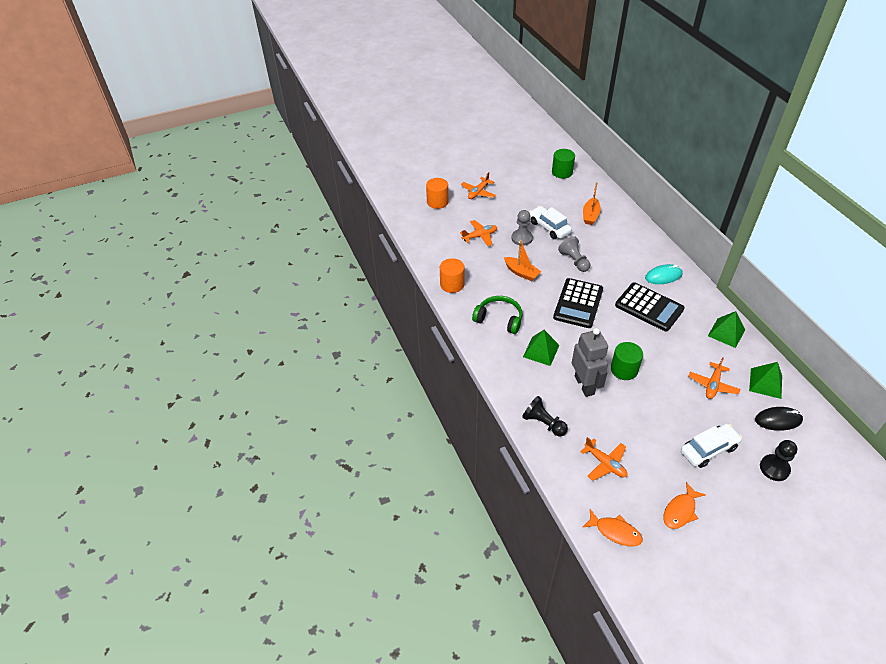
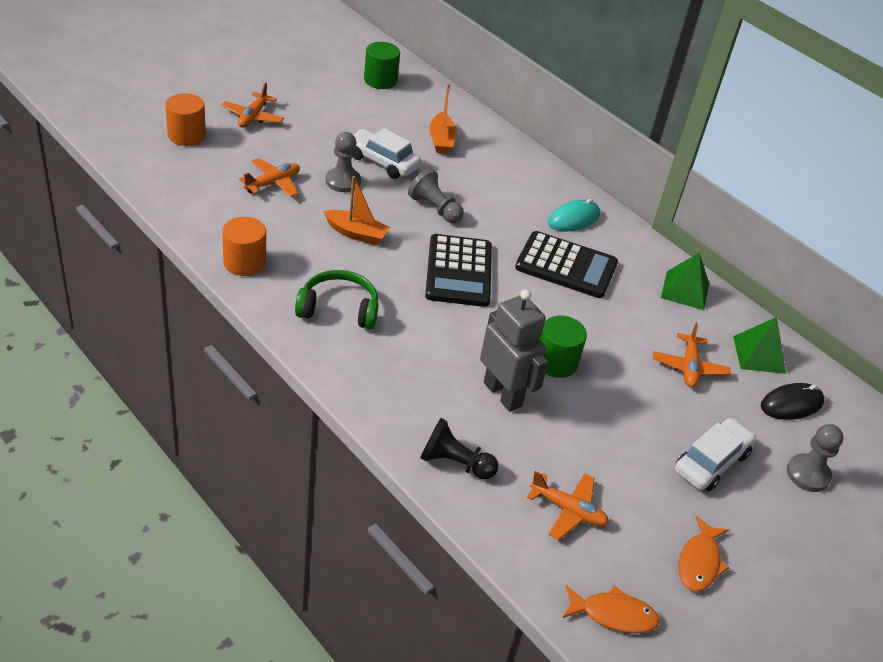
camera: 25 degrees left, 5 degrees down
green pyramid [523,330,560,366] -> none
black pawn [760,440,797,481] -> grey pawn [787,424,844,492]

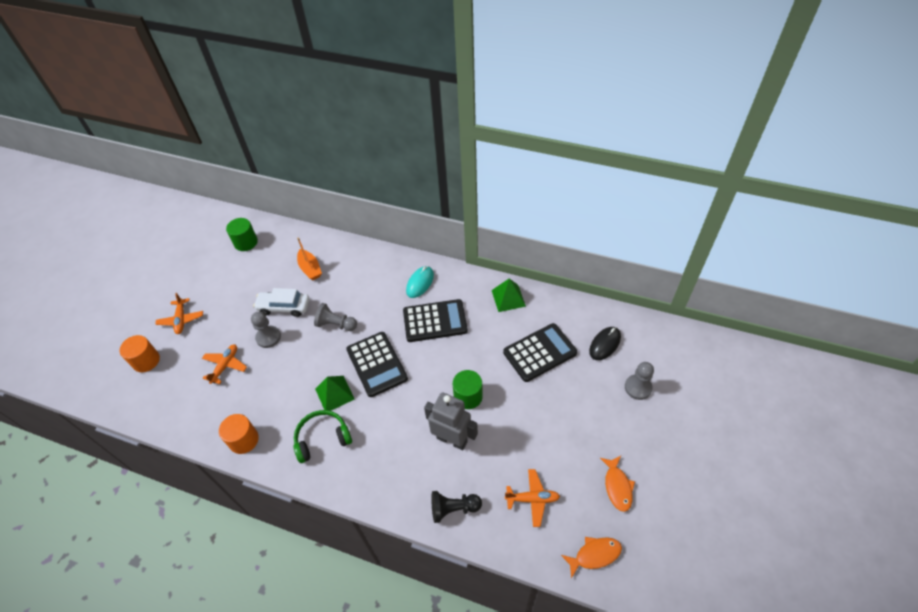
camera: 20 degrees left, 10 degrees up
orange boat [324,176,390,245] -> none
orange plane [653,323,730,387] -> black calculator [503,323,577,382]
white car [675,418,756,491] -> none
green pyramid [733,317,786,374] -> green pyramid moved to [315,376,355,411]

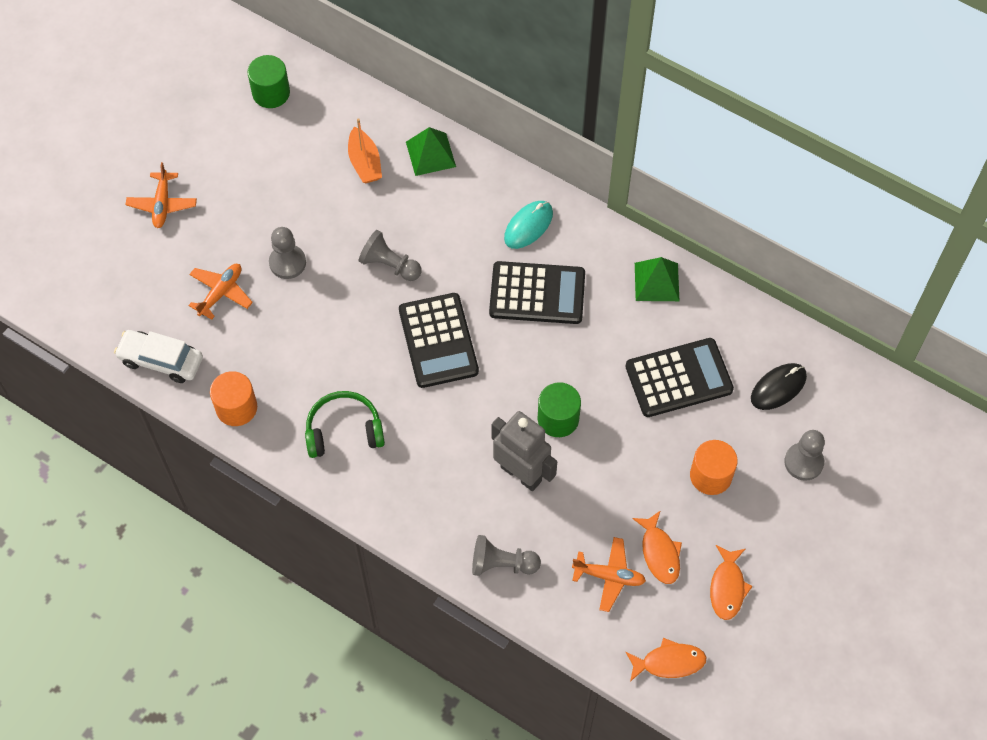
camera: 10 degrees right, 10 degrees up
orange cylinder [120,335,160,372] -> orange cylinder moved to [690,440,738,495]
white car [253,288,310,317] -> white car moved to [114,330,203,383]
green pyramid [315,376,355,411] -> green pyramid moved to [406,127,456,176]
black pawn [431,491,482,523] -> grey pawn [472,535,541,576]
none -> orange fish [632,510,682,584]

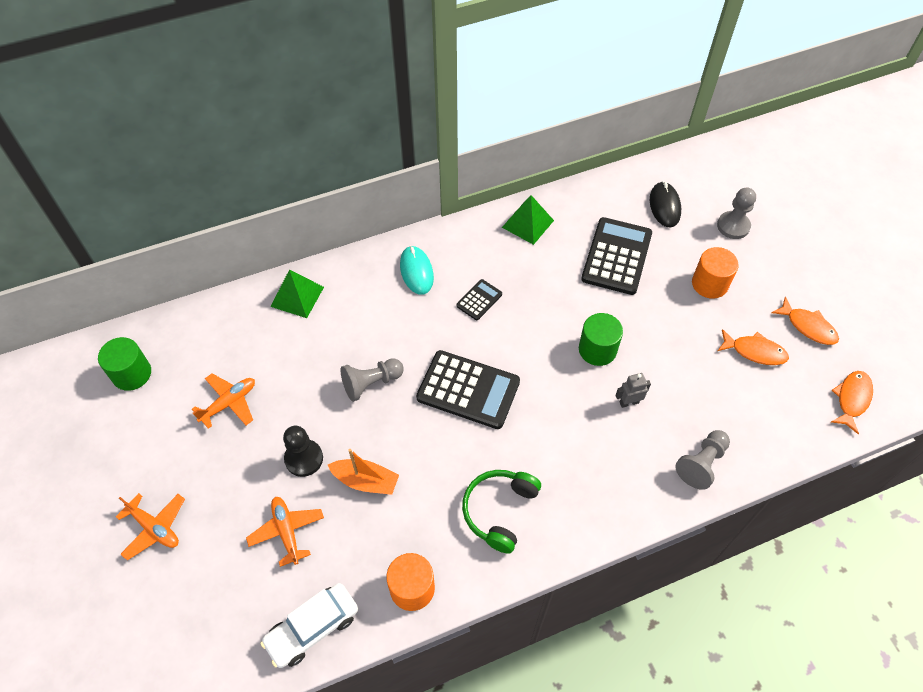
camera: 55 degrees left, 5 degrees down
grey pawn [269,227,306,279] -> black pawn [283,426,323,477]
orange boat [348,118,382,183] -> orange boat moved to [328,449,399,495]
black calculator [489,261,585,324] -> black calculator [456,279,502,320], size x0.49
grey robot [492,411,557,491] -> grey robot [615,373,651,408], size x0.47
orange plane [572,537,646,612] -> orange plane moved to [192,373,255,429]

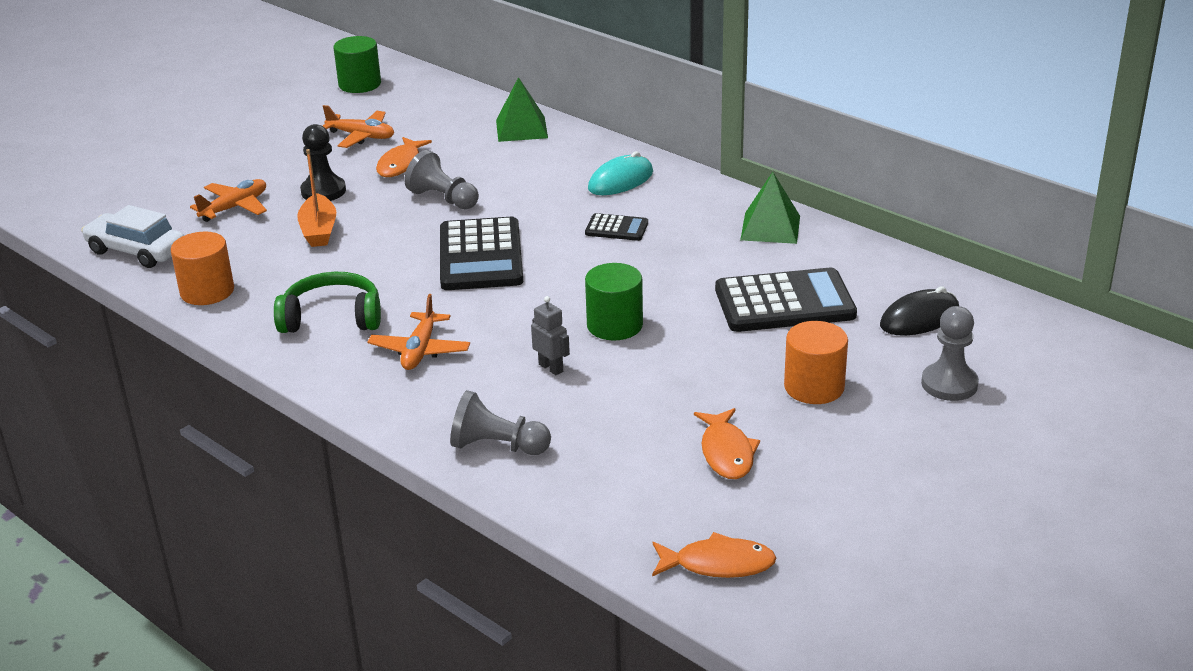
camera: 65 degrees right, 25 degrees down
orange plane [116,493,185,560] -> orange plane moved to [368,294,470,370]
orange fish [771,297,839,345] -> orange fish moved to [376,137,432,177]

